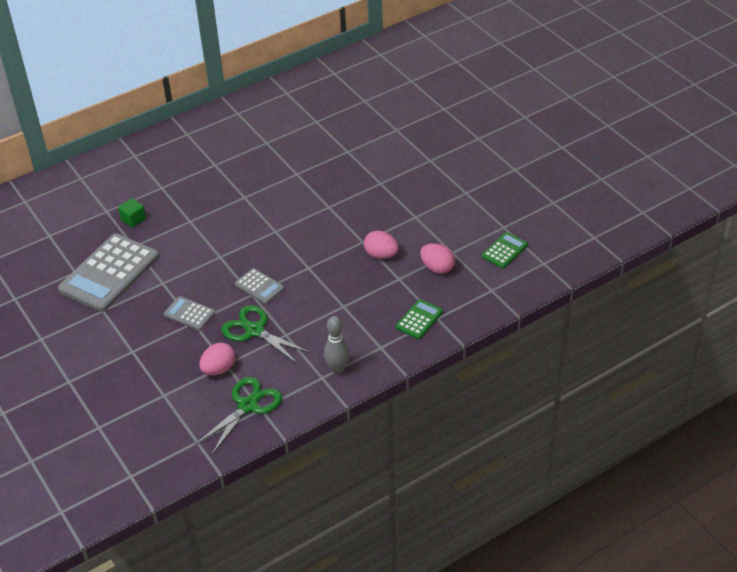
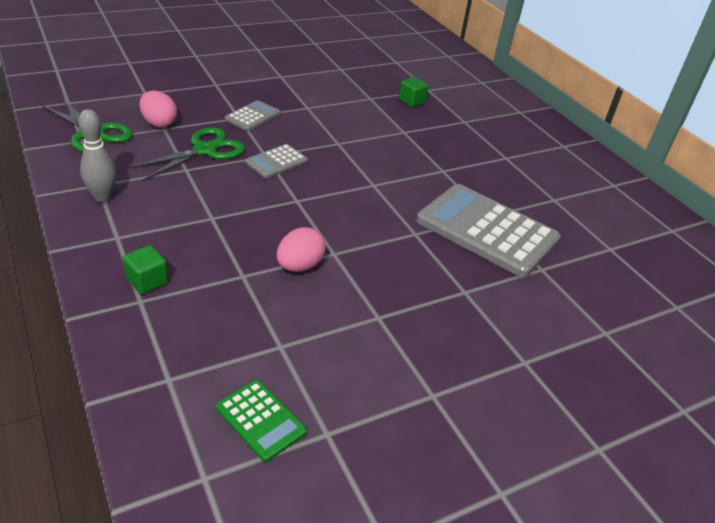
camera: 90 degrees right, 5 degrees down
grey calculator [58,233,159,312] -> grey calculator moved to [416,184,561,278]
green calculator [396,299,443,339] -> green cube [123,245,169,294]
pink egg [420,243,455,274] -> none

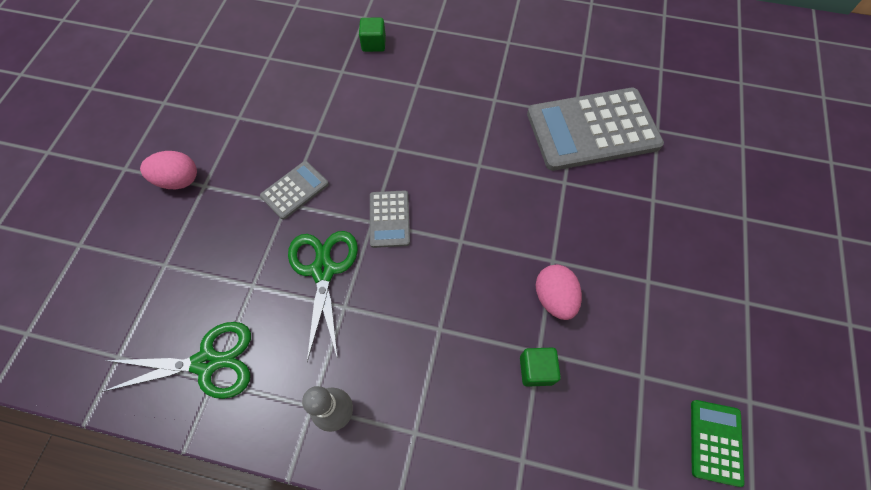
camera: 45 degrees left, 25 degrees up
green cube [123,245,169,294] -> green cube moved to [520,348,561,387]
pink egg [139,90,177,128] -> pink egg moved to [140,151,197,189]
green calculator [216,380,307,462] -> green calculator turned 75 degrees counterclockwise [691,400,744,487]
grey calculator [225,100,280,131] -> grey calculator turned 60 degrees clockwise [260,161,329,220]

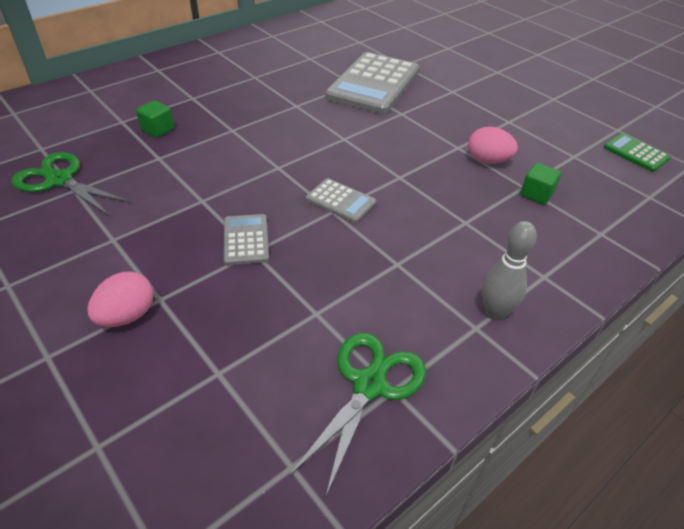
camera: 55 degrees left, 20 degrees down
green scissors [288,231,358,362] -> green scissors moved to [12,152,131,216]

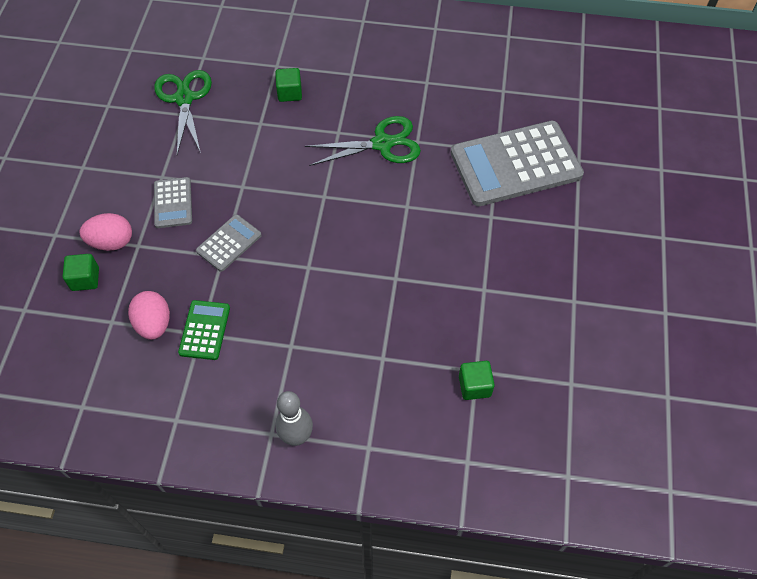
camera: 50 degrees right, 15 degrees up
green scissors [289,333,426,498] -> green scissors moved to [305,116,421,166]
grey calculator [306,178,376,223] -> grey calculator moved to [154,177,192,228]
pink egg [468,126,518,164] -> pink egg moved to [128,291,170,340]
green calculator [604,133,671,172] -> green calculator moved to [178,300,230,360]
none -> green cube [63,254,99,291]

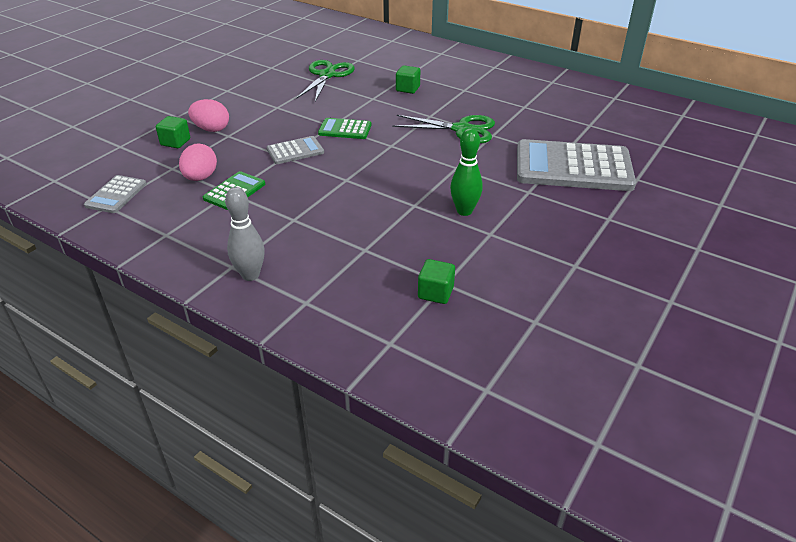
camera: 25 degrees right, 20 degrees down
grey calculator [154,177,192,228] -> grey calculator moved to [84,175,147,213]
none -> green calculator [318,118,371,139]
none -> green bowling pin [450,128,483,216]

